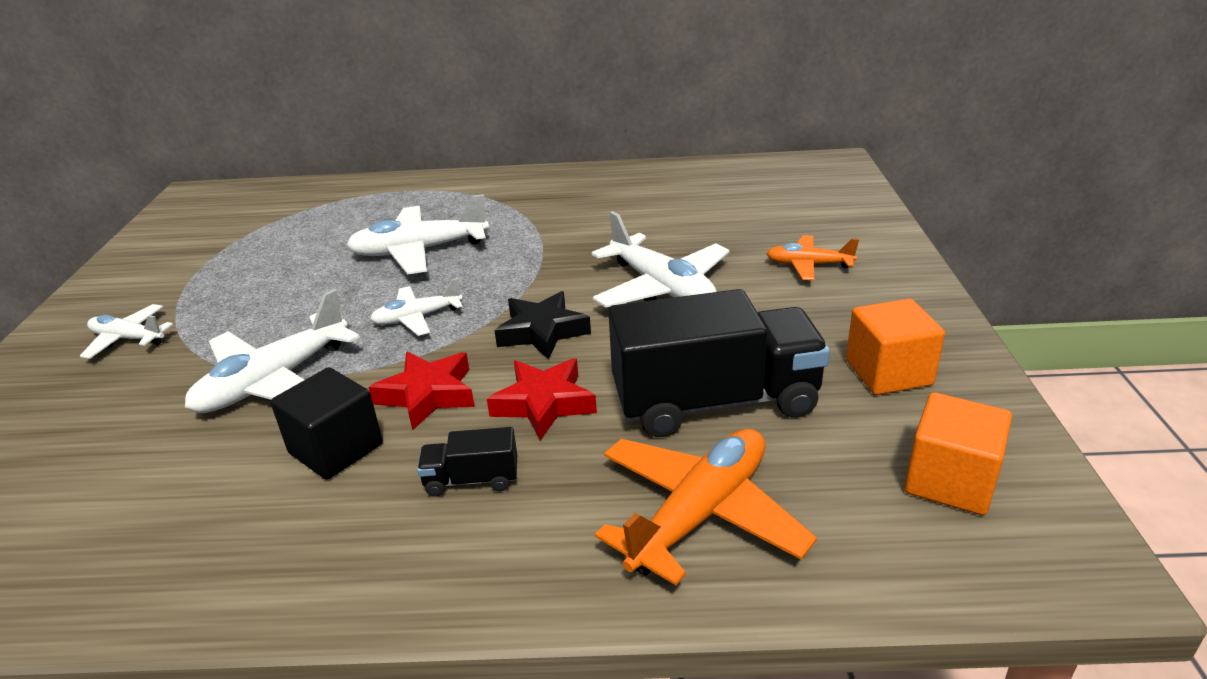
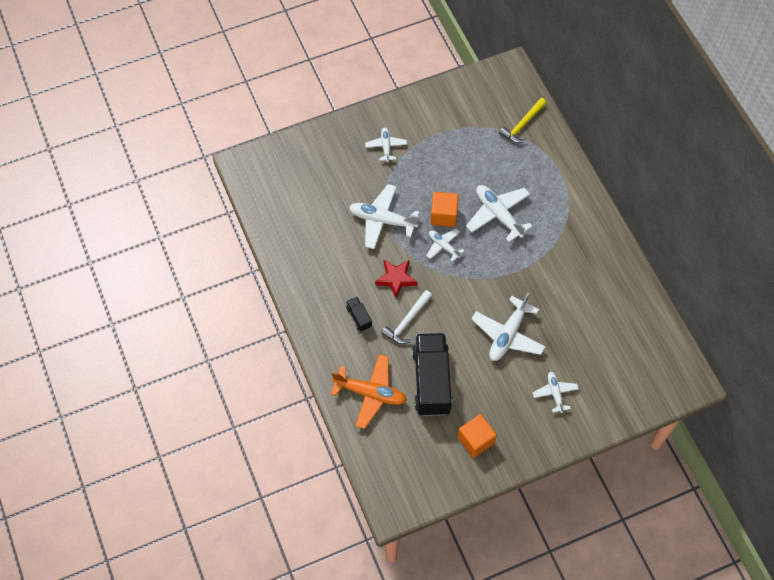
camera: 65 degrees right, 30 degrees up
black cube [271,367,383,480] -> none
red star [487,358,597,440] -> white hammer [381,290,432,344]
black star [494,291,591,360] -> none
black truck [608,289,830,437] -> black truck turned 150 degrees counterclockwise [412,333,452,416]
orange plane [766,235,859,280] -> white plane [533,372,579,413]
orange cube [904,392,1012,515] -> orange cube moved to [431,192,459,227]
none -> yellow hammer [499,98,546,143]

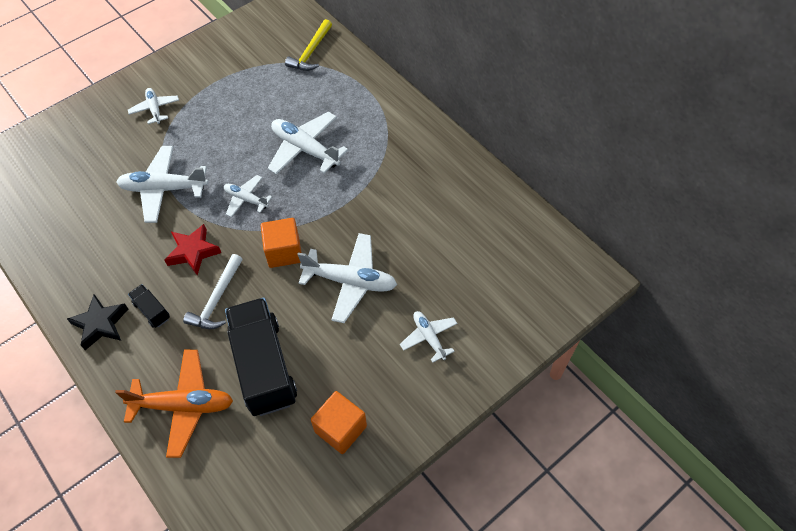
camera: 15 degrees left, 5 degrees down
orange cube [431,192,459,227] -> orange cube moved to [261,218,301,268]
white plane [471,293,546,361] -> white plane turned 90 degrees counterclockwise [297,233,397,323]
none -> black star [67,294,128,350]

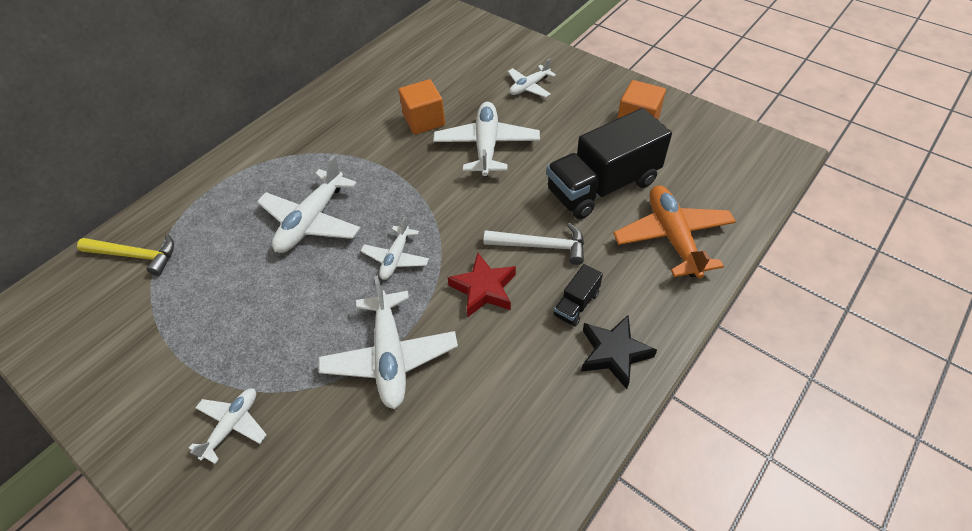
camera: 100 degrees left, 5 degrees down
white plane [128,88,179,124] -> white plane turned 150 degrees clockwise [189,388,267,464]
orange cube [261,218,301,268] -> orange cube moved to [399,79,445,135]

